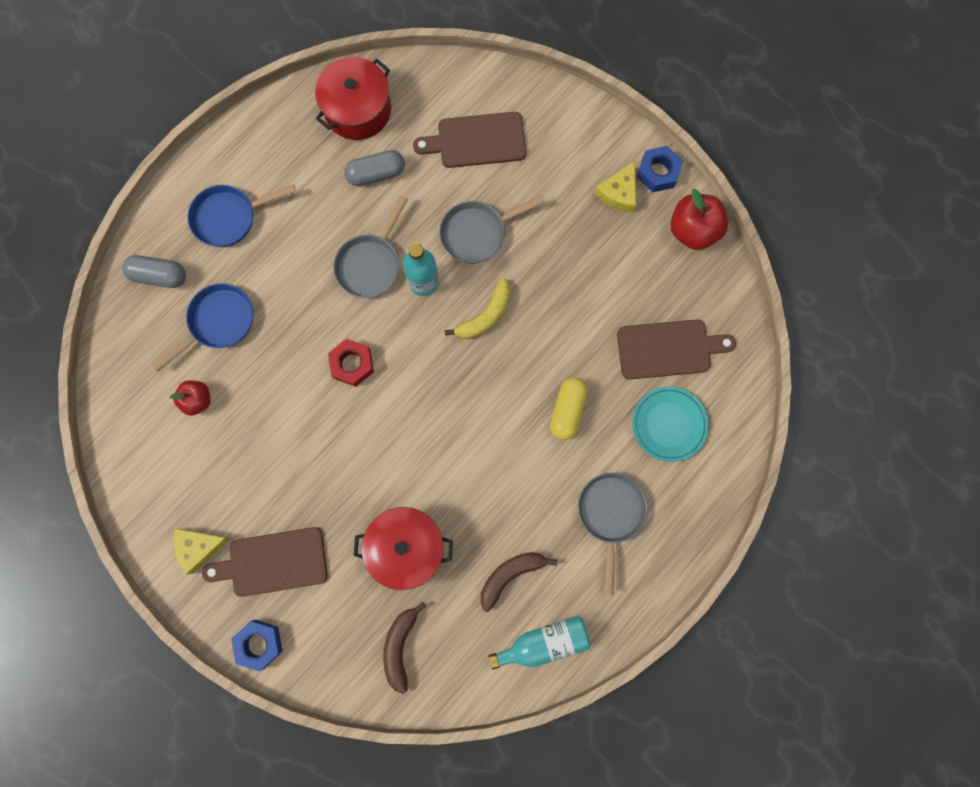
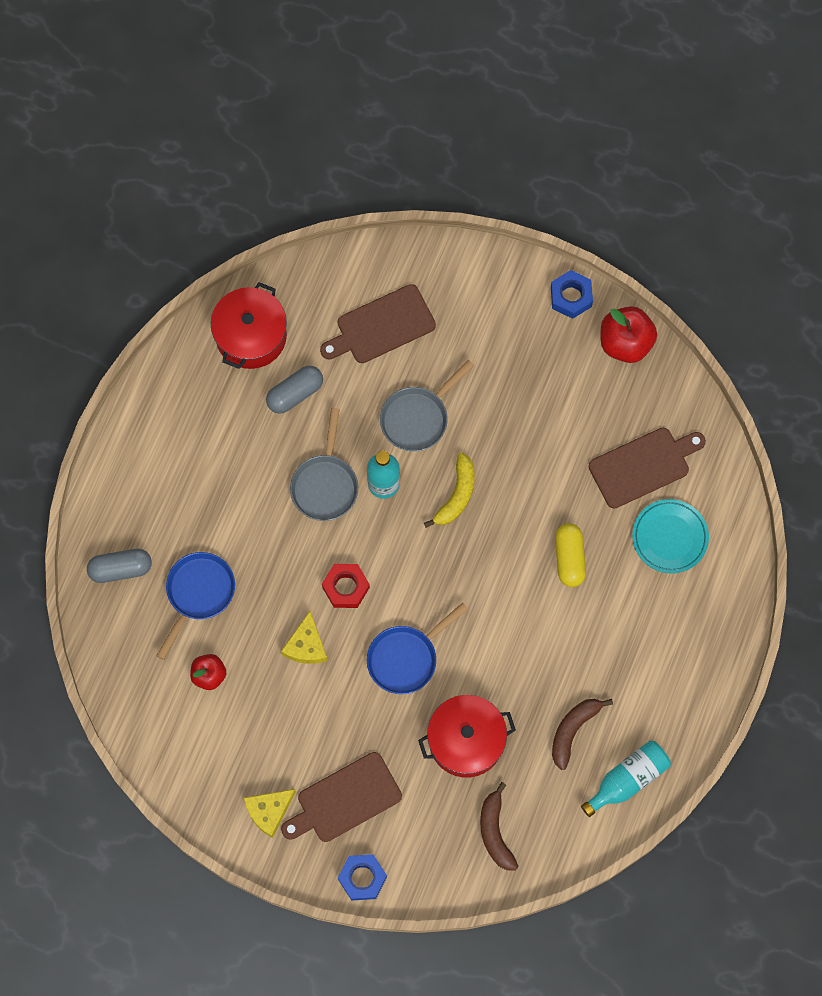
camera: 20 degrees left, 5 degrees down
blue pan [188,184,296,247] -> blue pan moved to [367,602,468,694]
grey pan [578,473,648,595] -> none
yellow cheese [595,161,636,212] -> yellow cheese moved to [281,611,328,664]

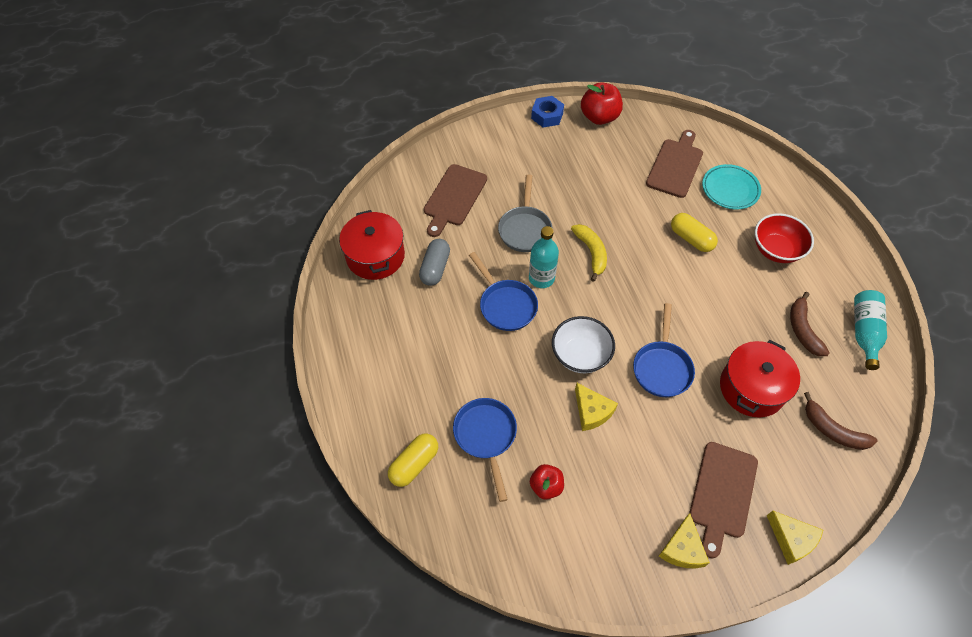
camera: 40 degrees left, 15 degrees down
grey capsule [87,549,152,583] -> yellow capsule [388,434,438,487]
grey pan [290,408,358,521] -> blue pan [469,252,538,331]
red nut [322,564,370,608] -> white bowl [552,316,615,373]
blue nut [338,854,387,901] -> yellow cheese [767,511,823,565]
none -> red bowl [755,213,814,263]

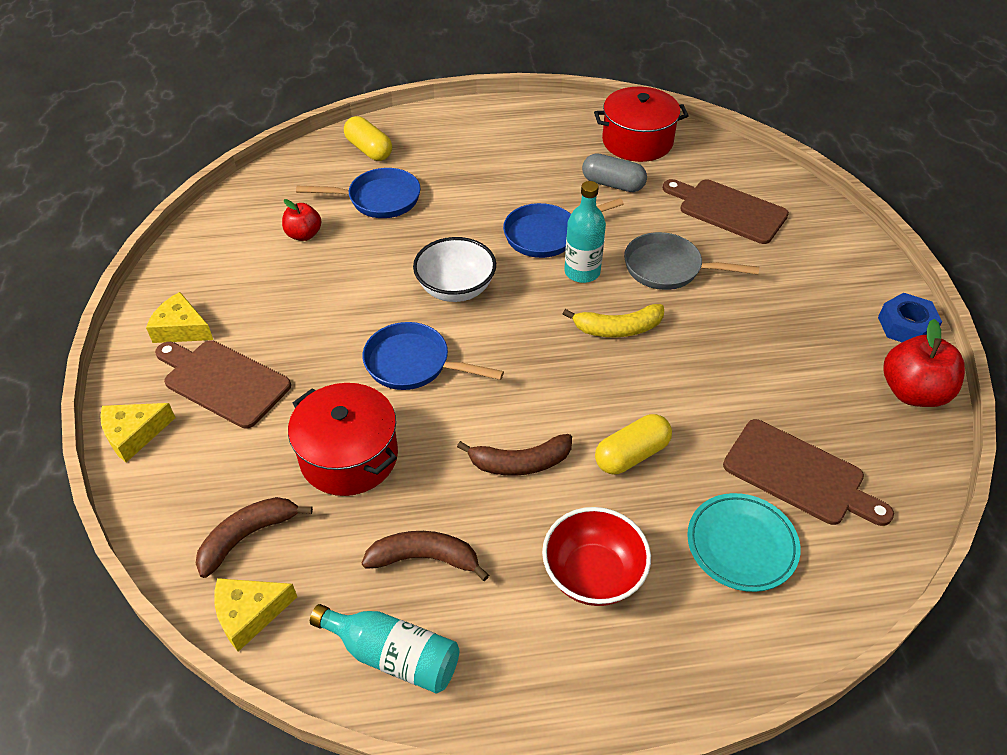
camera: 100 degrees right, 10 degrees down
yellow cheese [575,383,618,431] -> yellow cheese moved to [214,578,297,652]
none -> brown banana [457,434,572,476]

